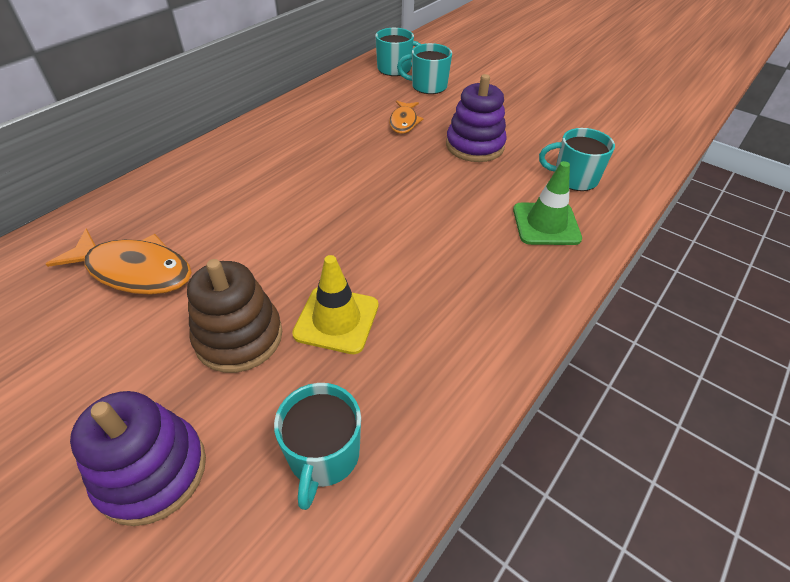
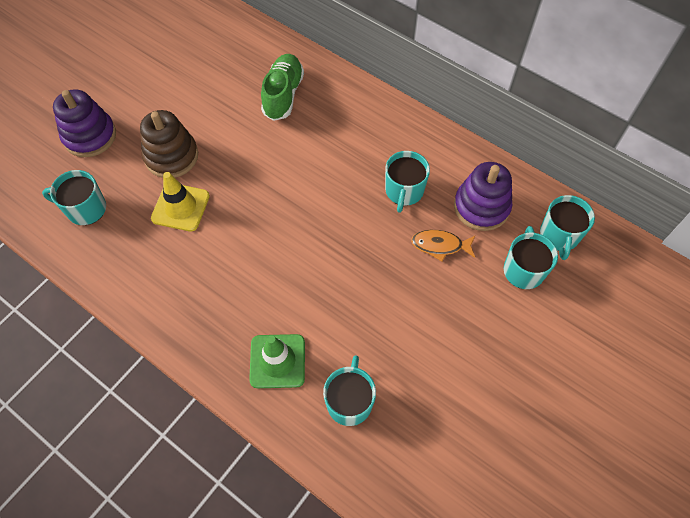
camera: 90 degrees right, 15 degrees up
orange fish [46,228,192,295] -> none
purple stacking toy [446,74,507,162] -> purple stacking toy moved to [454,162,512,231]
none -> green shoe [261,54,304,121]
none -> turquoise mug [385,151,430,213]

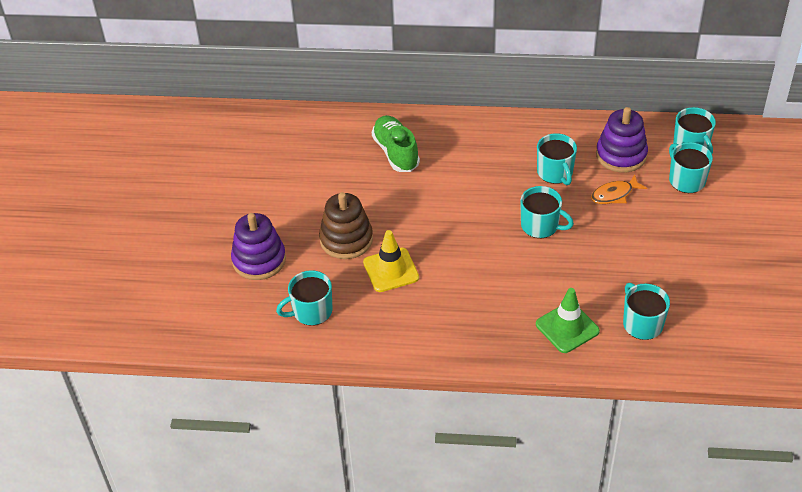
camera: 30 degrees left, 15 degrees down
none -> turquoise mug [520,186,574,238]

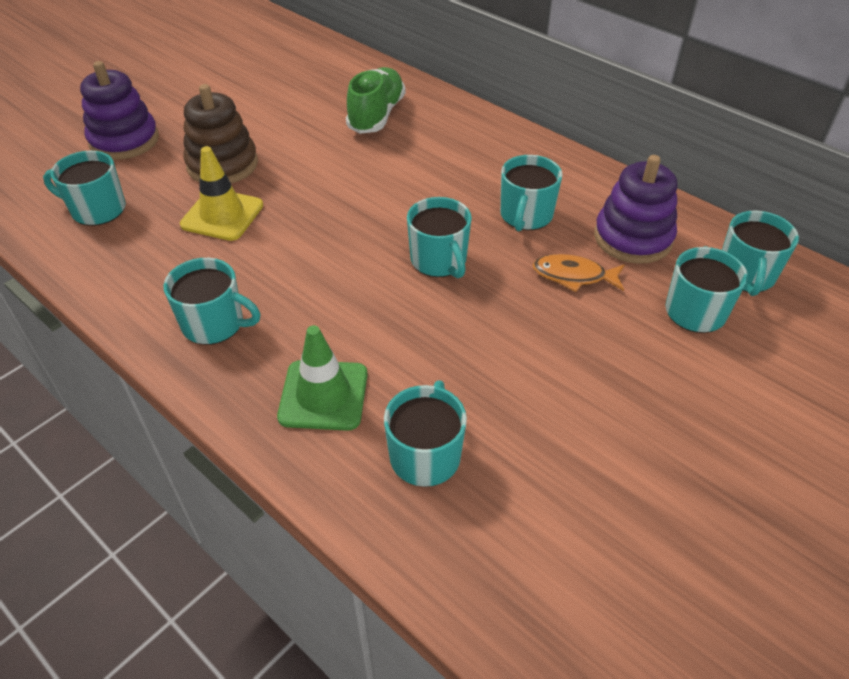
camera: 35 degrees right, 0 degrees up
none -> turquoise mug [164,258,260,345]

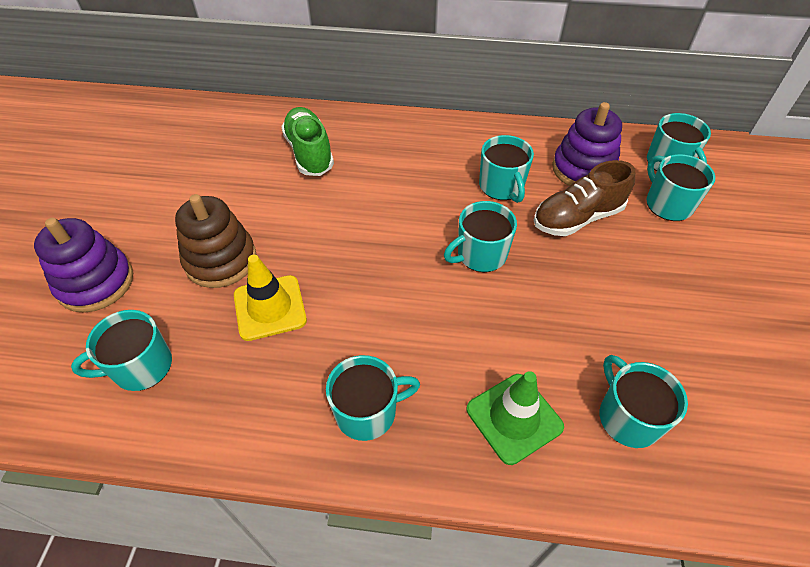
camera: 35 degrees left, 5 degrees up
turquoise mug [407,197,472,278] -> turquoise mug turned 120 degrees clockwise [444,201,517,272]
orange fish [532,254,625,292] -> brown shoe [534,160,635,236]

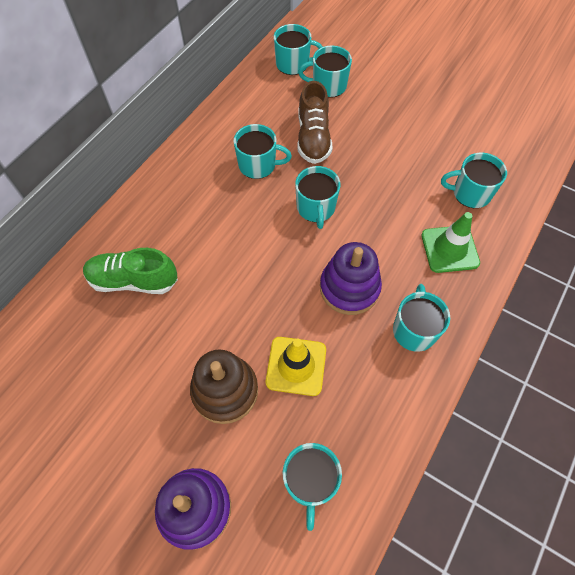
camera: 65 degrees left, 10 degrees up
purple stacking toy [552,102,622,186] -> purple stacking toy moved to [320,242,382,315]

